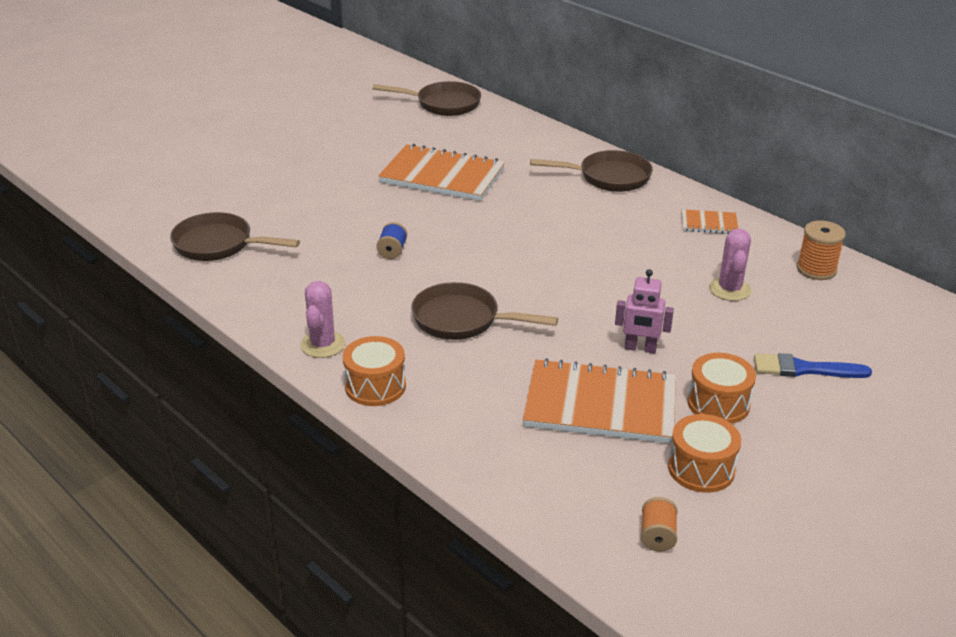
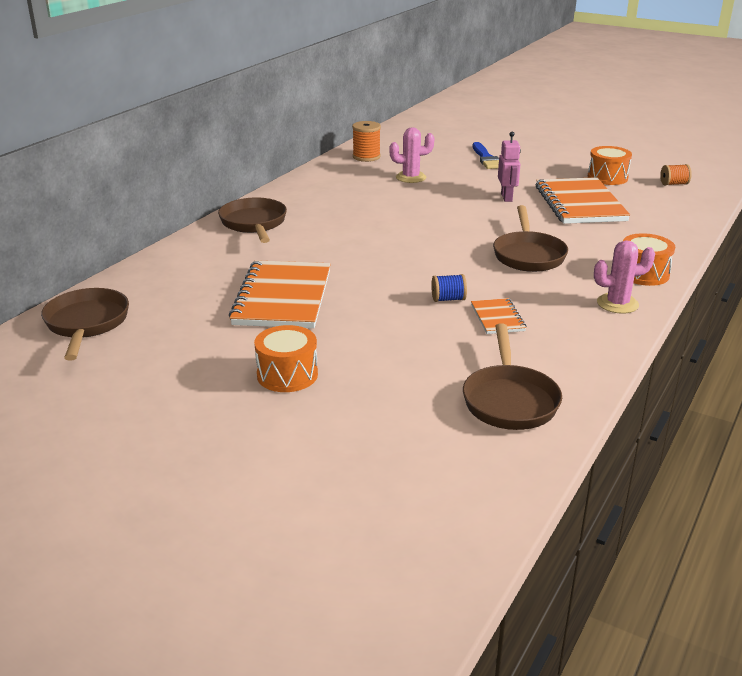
camera: 105 degrees left, 5 degrees down
orange notebook [682,209,738,234] -> orange notebook moved to [471,298,526,334]
orange drum [687,353,756,424] -> orange drum moved to [254,325,318,392]

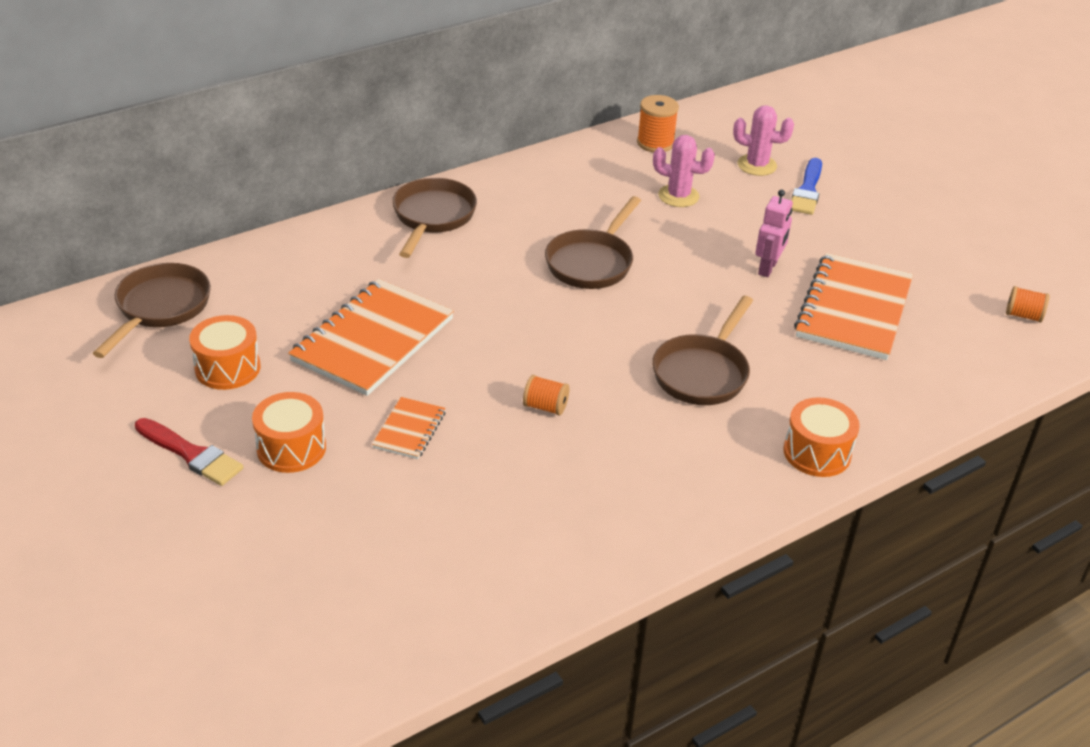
camera: 25 degrees right, 10 degrees up
blue spool [431,274,467,302] -> orange spool [523,375,569,416]
brown pan [463,323,562,430] -> brown pan moved to [545,196,641,289]
orange notebook [471,298,526,334] -> orange notebook moved to [372,397,446,459]
orange drum [588,146,632,185] -> orange drum moved to [189,315,260,390]
pink cactus [594,240,655,314] -> pink cactus moved to [733,105,794,176]
none -> red brush [135,418,243,486]

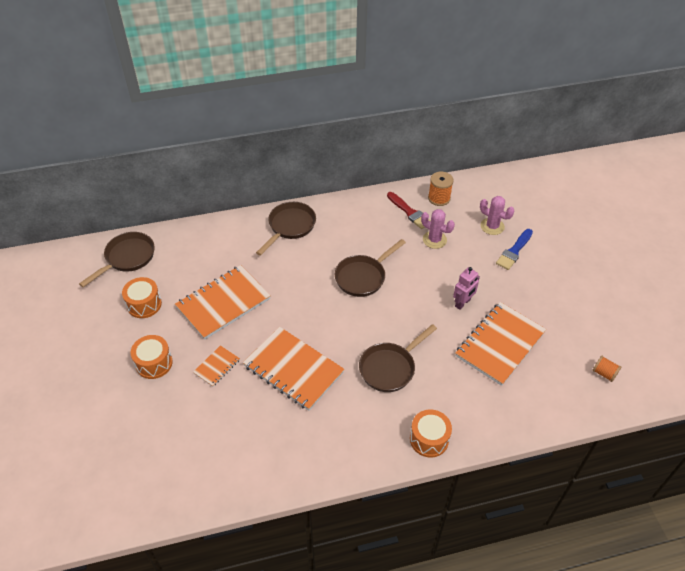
camera: 20 degrees right, 10 degrees up
red brush [135,418,243,486] -> red brush moved to [387,192,431,229]
orange spool [523,375,569,416] -> orange notebook [243,327,345,411]

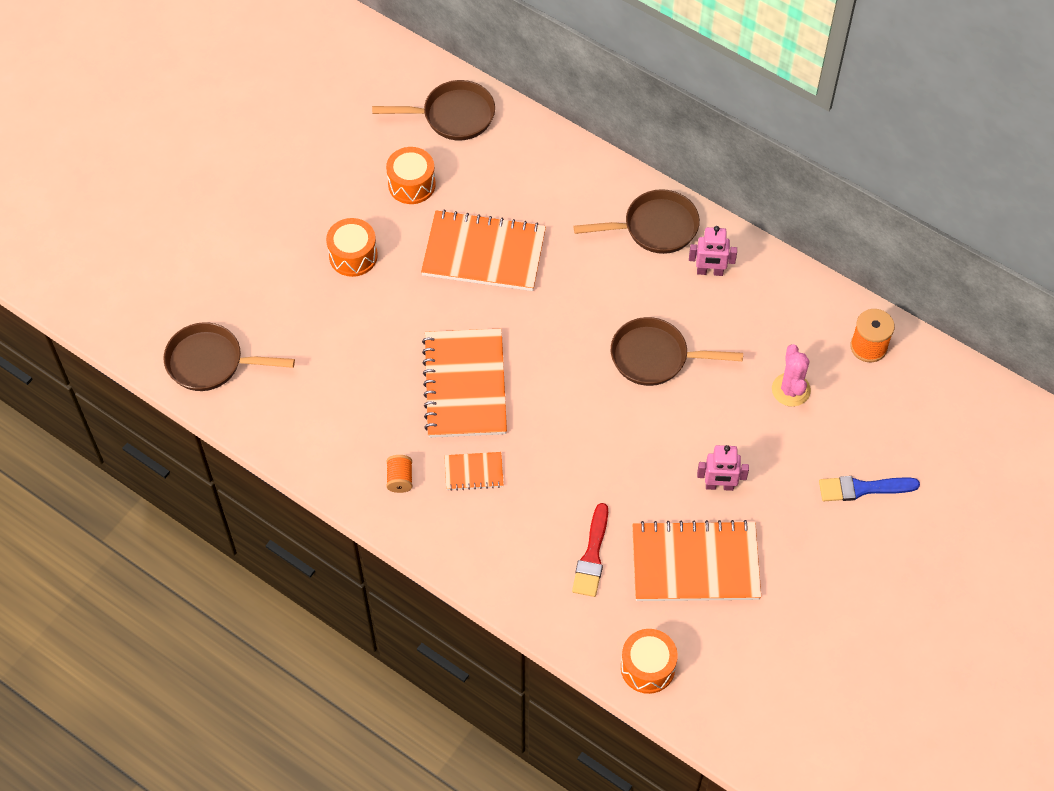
camera: 50 degrees right, 10 degrees up
orange notebook [193,345,240,387] -> orange notebook moved to [444,452,504,491]
brown pan [359,324,437,392] -> brown pan moved to [163,322,295,391]
red brush [387,192,431,229] -> red brush moved to [572,503,608,597]
orange drum [410,409,452,457] -> orange drum moved to [621,629,678,694]
pink cactus [480,196,514,235] -> none
orange spool [593,356,621,382] -> orange spool moved to [386,455,412,493]
none -> pink robot [689,226,737,276]

